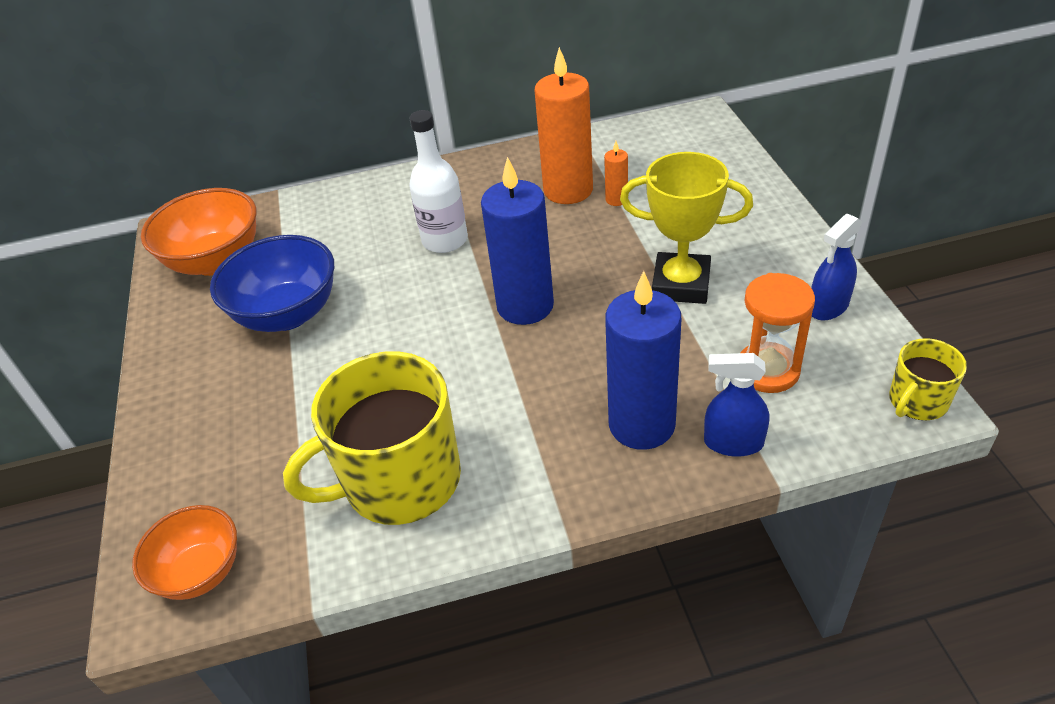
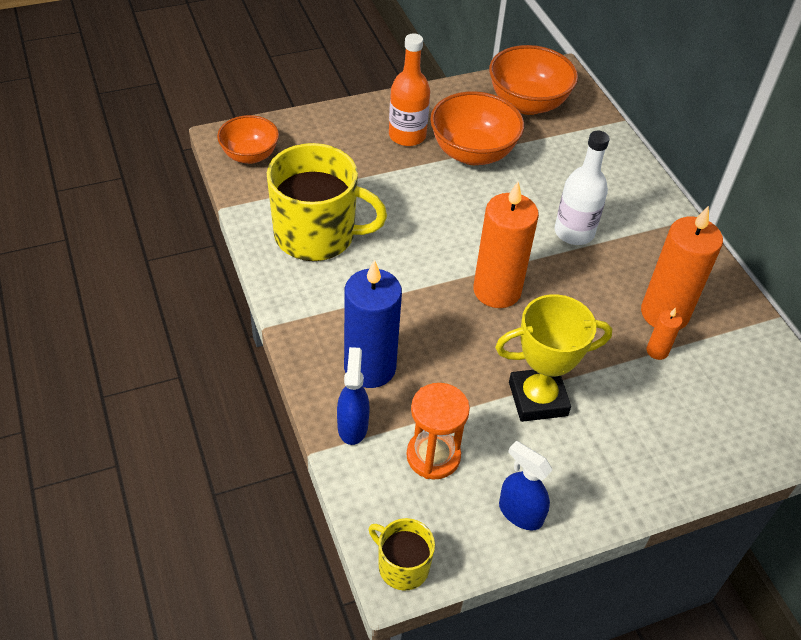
camera: 75 degrees right, 5 degrees up
blue bowl [210,235,334,332] -> orange bowl [430,91,524,165]
yellow mug [283,352,461,525] -> yellow mug turned 135 degrees clockwise [267,143,387,261]
blue candle [481,157,554,325] -> orange candle [473,182,539,308]
yellow trophy [620,152,753,304] -> yellow trophy turned 75 degrees clockwise [495,294,612,422]
none -> orange bottle [389,33,430,146]

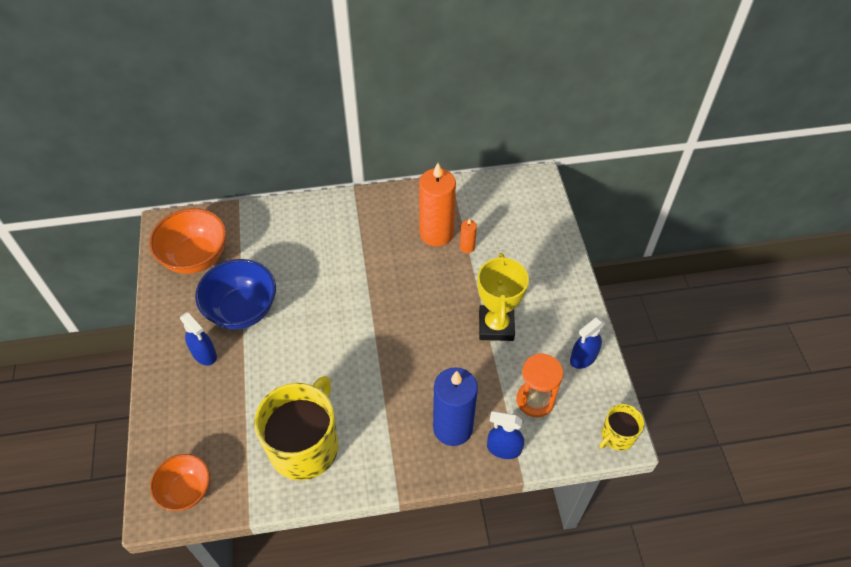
camera: 75 degrees left, 5 degrees up
orange bottle [389,33,430,146] -> blue spray bottle [180,312,217,365]
orange bowl [430,91,524,165] -> blue bowl [195,259,276,329]
orange candle [473,182,539,308] -> none
white bottle [555,131,610,245] -> none

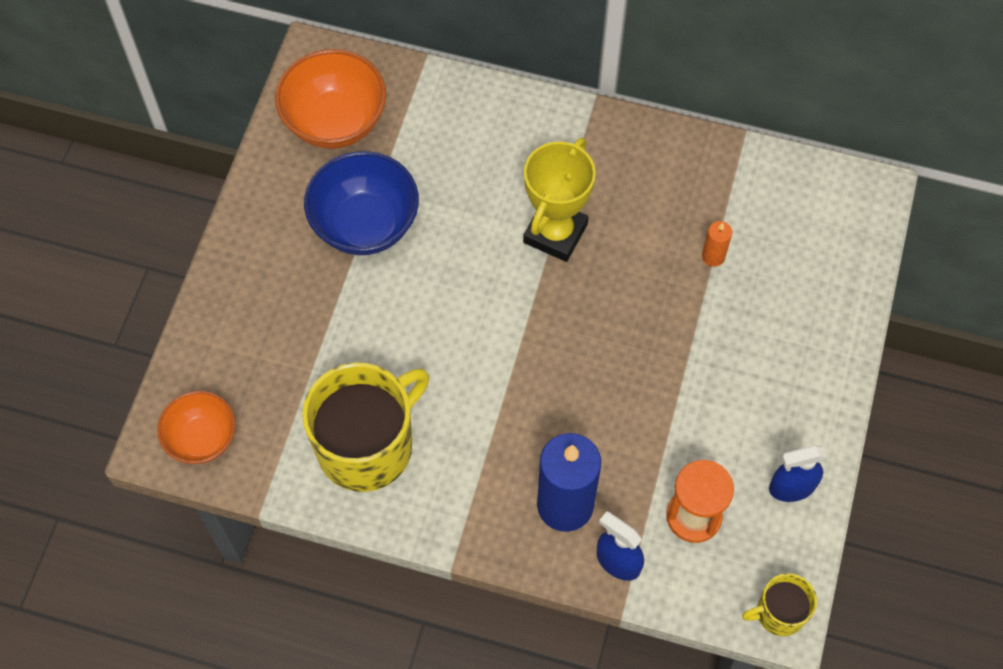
camera: 25 degrees right, 10 degrees up
blue spray bottle [180,312,217,365] -> none
orange candle [419,163,456,246] -> none
yellow trophy [477,253,529,341] -> yellow trophy moved to [523,138,596,262]

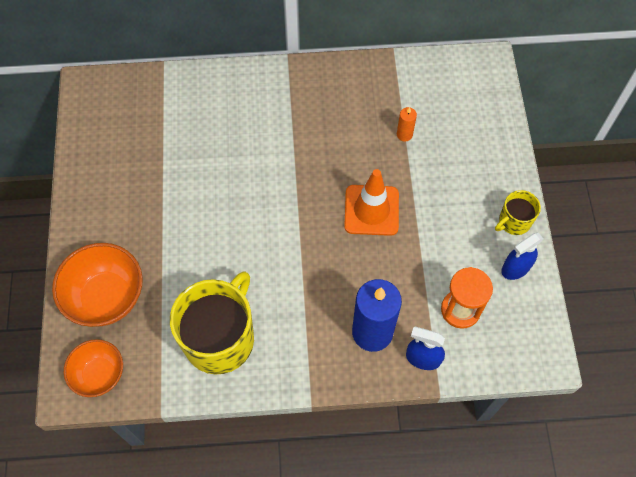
camera: 20 degrees left, 0 degrees up
orange bowl [275,49,386,149] -> orange bowl moved to [52,243,143,327]
blue bowl [304,151,419,255] -> none
yellow trophy [523,138,596,262] -> none
yellow mug [742,573,817,636] -> yellow mug moved to [495,190,541,235]
none -> orange traffic cone [344,169,399,236]

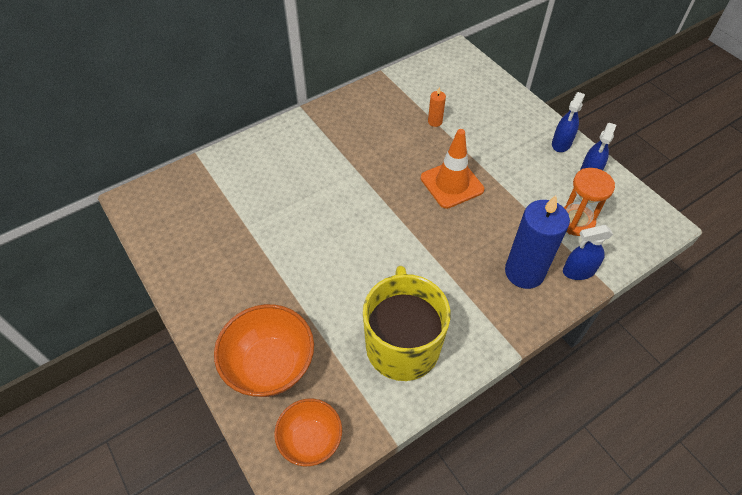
camera: 30 degrees left, 10 degrees down
yellow mug [495,190,541,235] -> blue spray bottle [552,92,585,152]

